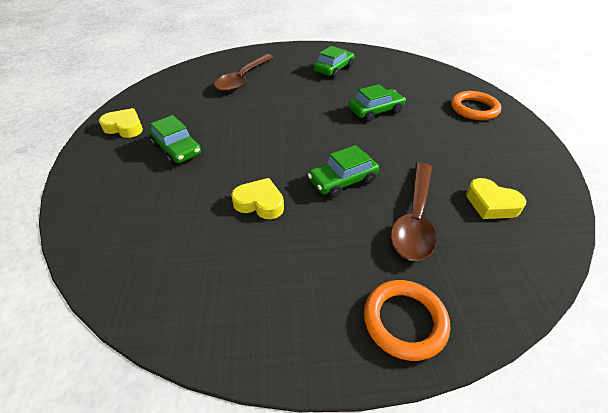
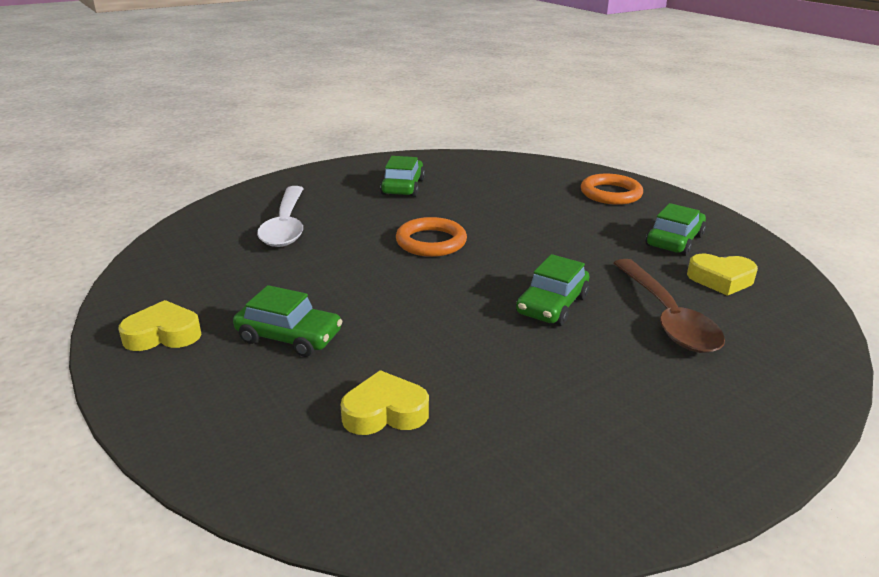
camera: 30 degrees left, 15 degrees down
brown spoon [214,54,274,92] -> white spoon [257,186,304,247]
yellow heart [231,178,284,219] -> yellow heart moved to [340,370,429,435]
green car [348,84,406,122] -> green car moved to [646,203,706,256]
orange ring [364,280,450,361] -> orange ring moved to [396,217,467,257]

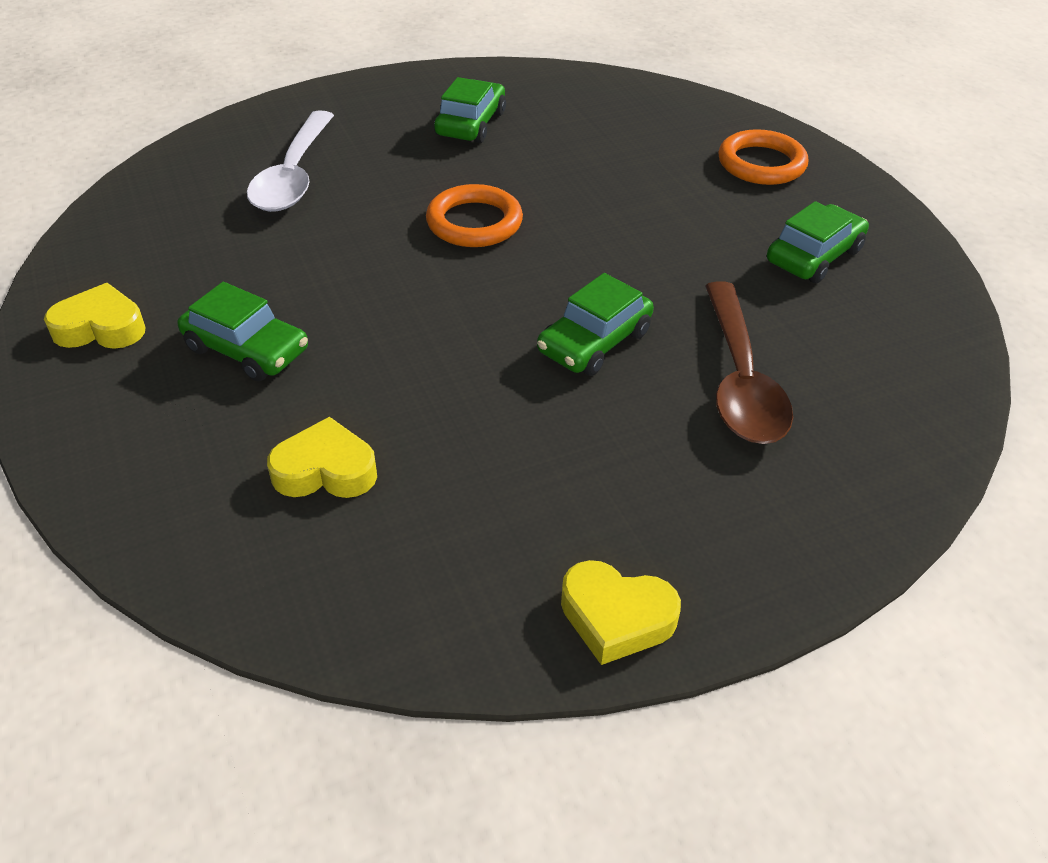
camera: 10 degrees right, 15 degrees up
yellow heart [687,254,758,296] -> yellow heart moved to [561,560,681,665]

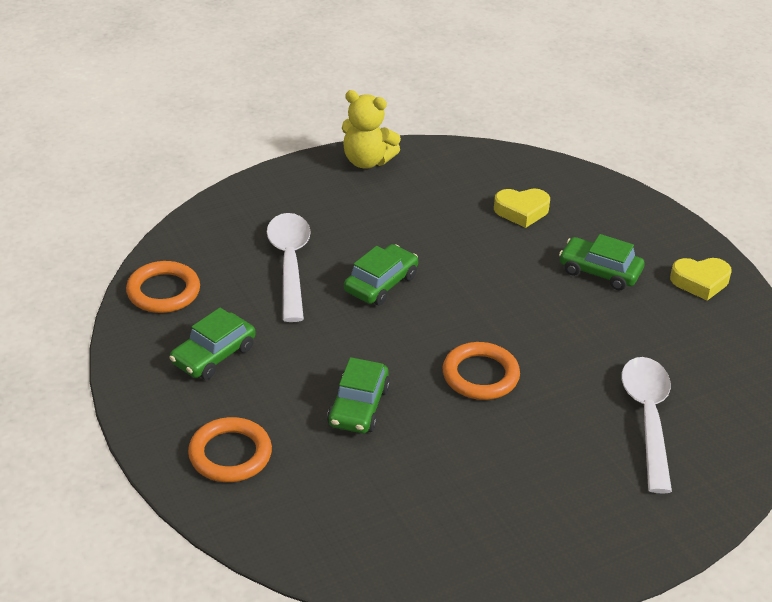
camera: 175 degrees right, 5 degrees down
green car [434,77,506,143] -> green car moved to [327,357,390,433]
yellow heart [561,560,681,665] -> yellow teddy bear [342,90,401,168]
brown spoon [705,281,793,444] -> white spoon [267,213,311,322]
none -> orange ring [126,261,200,313]

